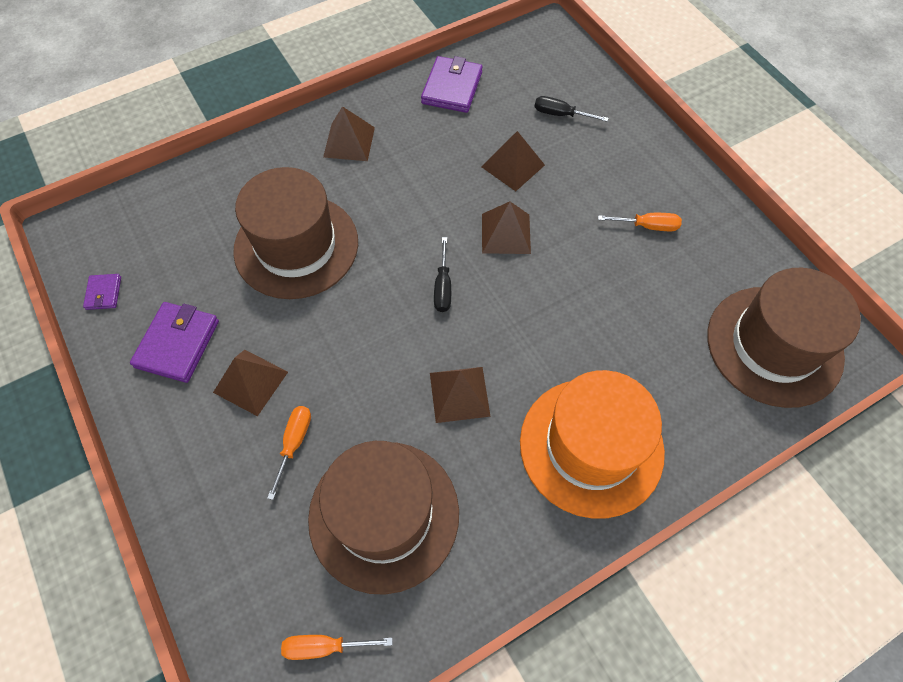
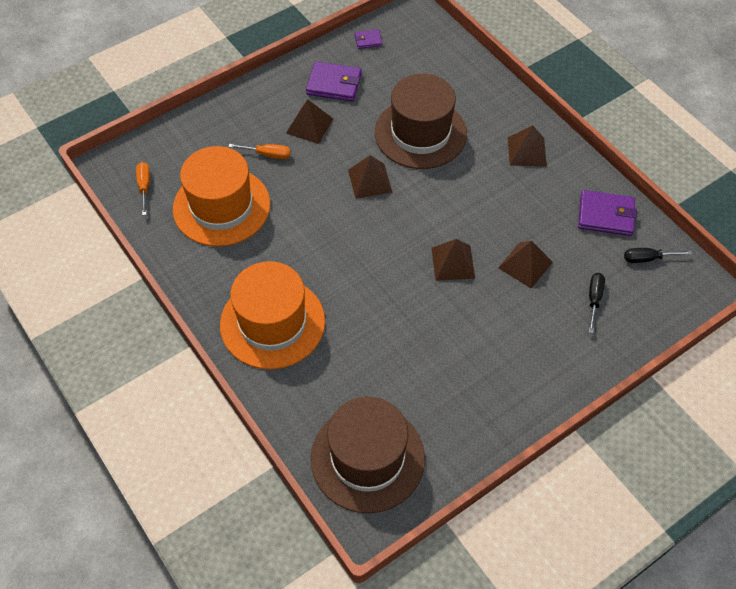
camera: 85 degrees right, 5 degrees down
brown hat [308,441,459,595] -> orange hat [173,146,270,246]
brown pyramid [430,367,491,423] -> brown pyramid moved to [348,155,392,199]
black screwdriver [434,237,451,312] -> black screwdriver moved to [624,248,692,263]
orange screwdriver [598,213,682,231] -> none

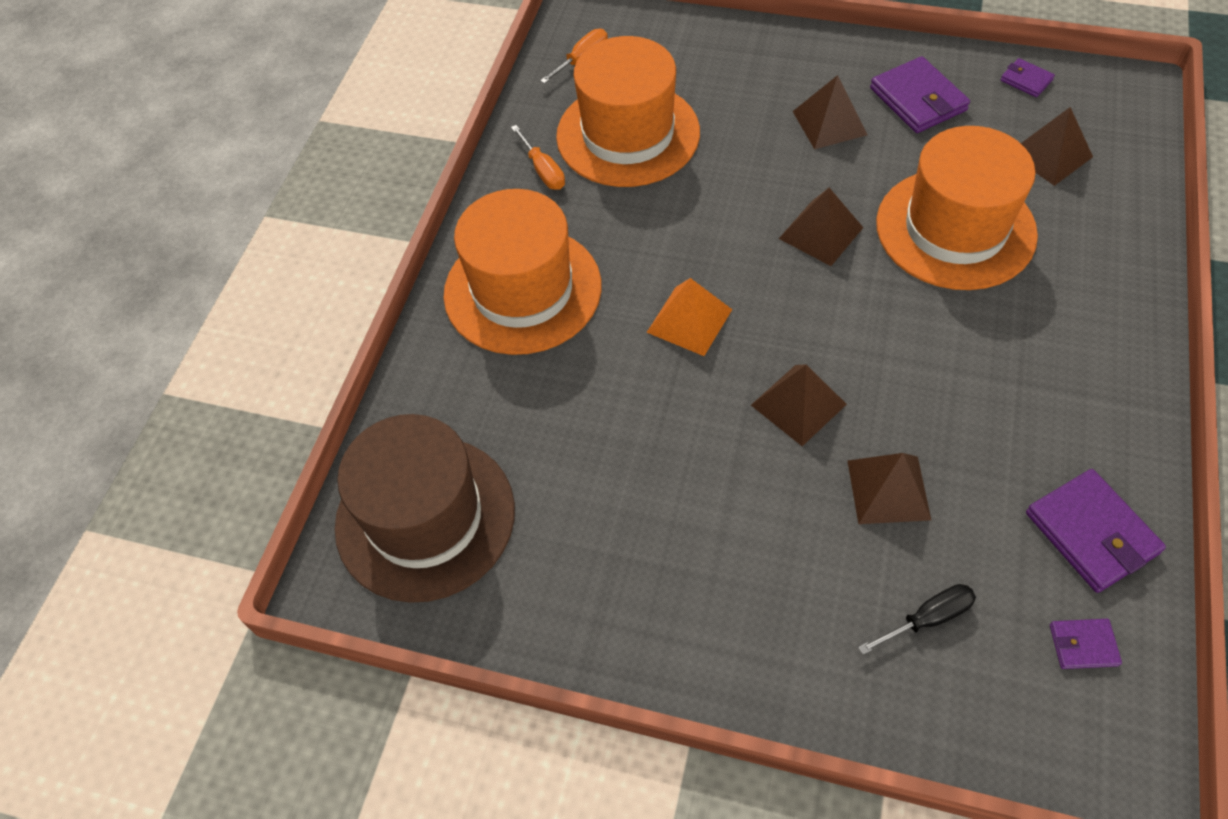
camera: 55 degrees right, 0 degrees up
orange screwdriver [228,144,291,159] -> orange screwdriver moved to [511,125,565,190]
brown hat [375,74,467,169] -> orange hat [876,126,1038,290]
brown pyramid [508,125,547,166] -> brown pyramid moved to [1021,107,1093,186]
black screwdriver [624,248,692,263] -> purple wallet [1050,619,1122,669]
none -> orange pyramid [646,278,732,356]

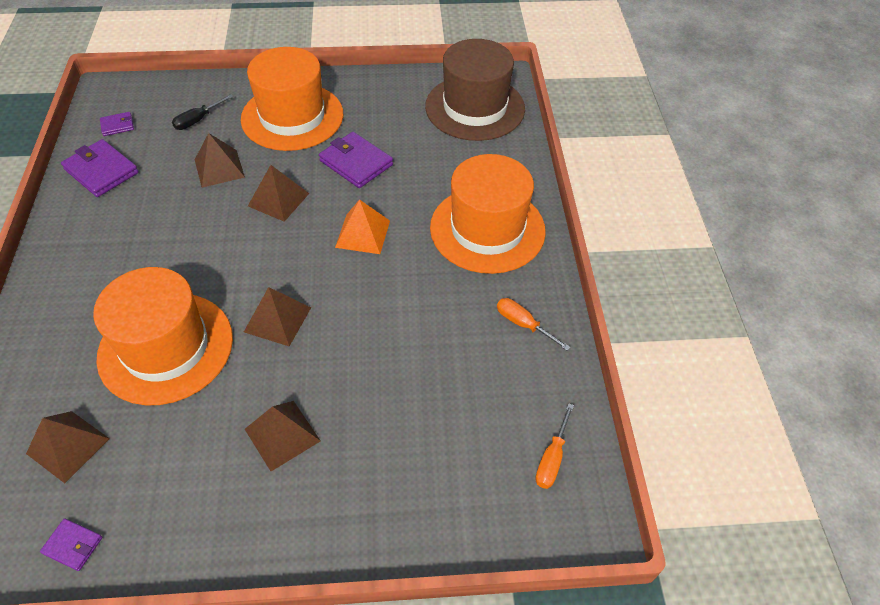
camera: 155 degrees right, 5 degrees down
orange hat [556,36,700,187] -> orange hat moved to [241,47,343,151]
purple wallet [870,56,970,133] -> purple wallet moved to [319,132,393,188]

